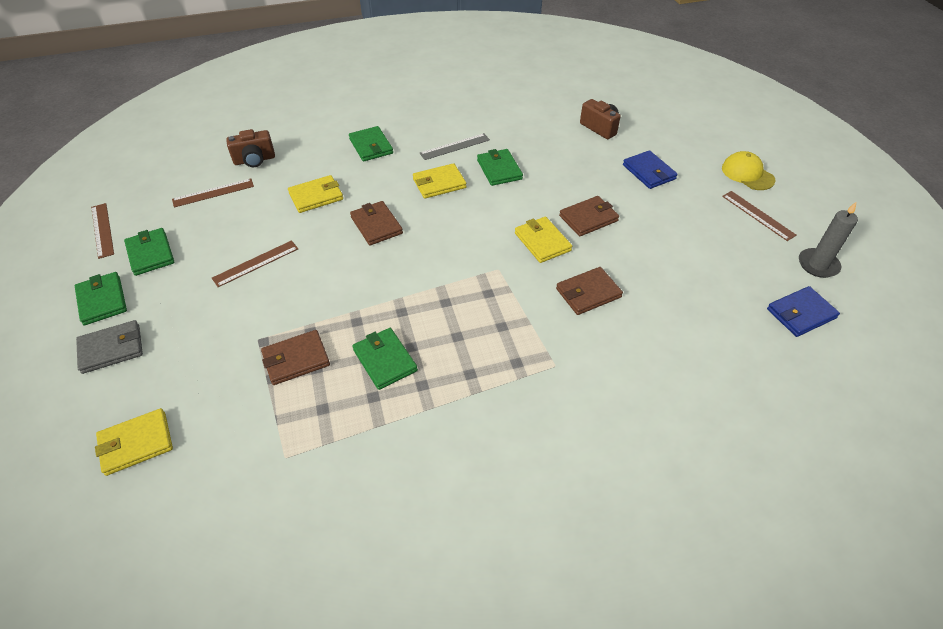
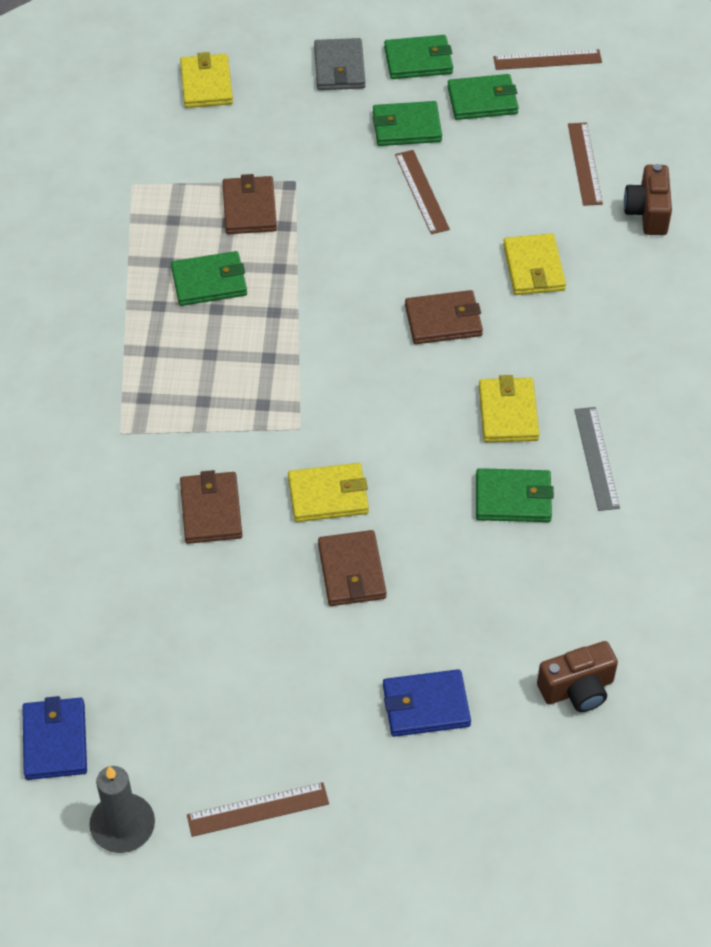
camera: 110 degrees right, 5 degrees up
green wallet [349,126,393,162] -> green wallet moved to [373,101,442,146]
yellow cap [722,151,775,190] -> none

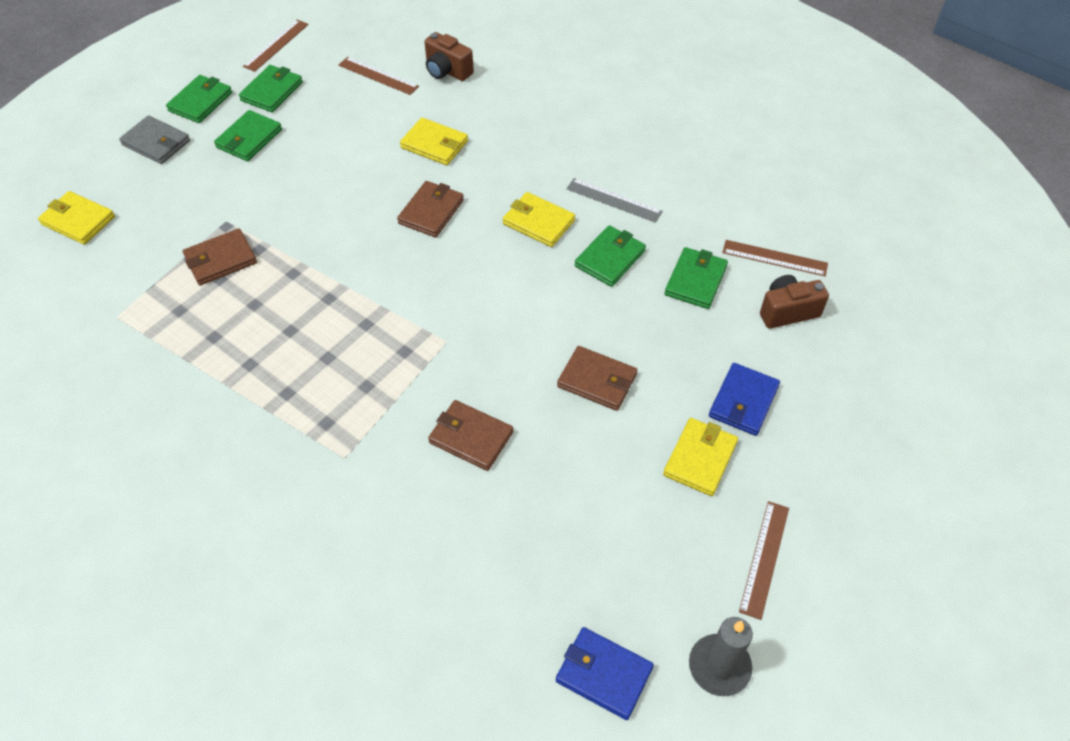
camera: 55 degrees left, 0 degrees up
green wallet [171,251,247,306] -> green wallet moved to [664,247,728,309]
brown wallet [223,174,277,234] -> brown wallet turned 60 degrees counterclockwise [183,229,257,285]
yellow wallet [288,463,369,522] -> yellow wallet moved to [663,418,738,496]
brown ruler [395,150,450,234] -> brown ruler moved to [722,240,828,276]
brown camera [537,641,618,712] -> brown camera turned 120 degrees counterclockwise [760,275,829,329]

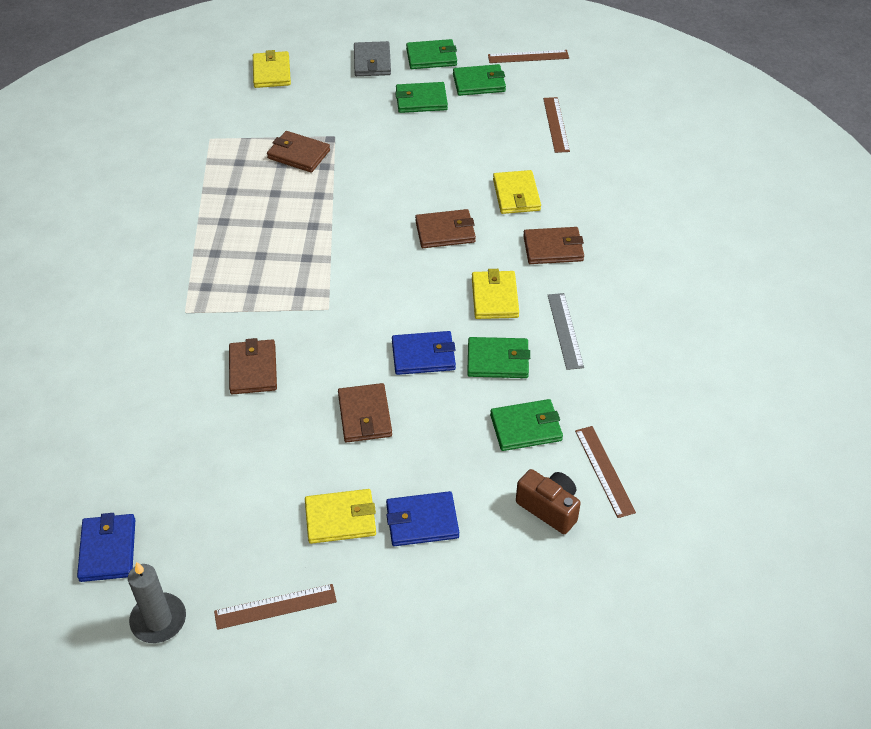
camera: 55 degrees right, 5 degrees down
brown camera [425,32,474,81] -> none
none -> blue wallet [392,331,456,375]
none -> brown wallet [523,227,584,264]

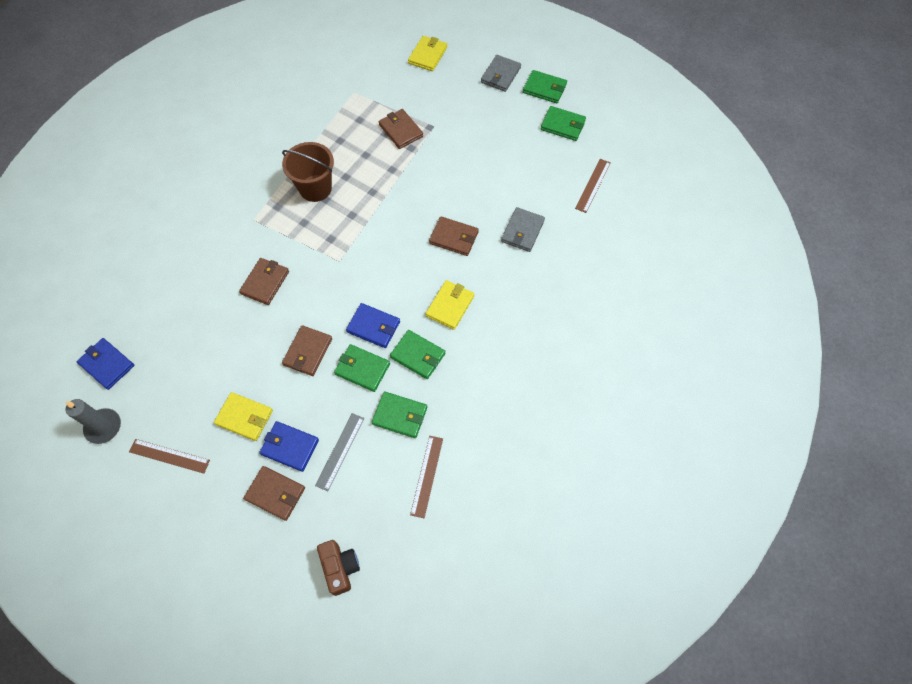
camera: 30 degrees right, 15 degrees up
blue wallet [77,513,135,582] -> blue wallet turned 75 degrees counterclockwise [77,338,134,390]
green wallet [395,82,448,113] -> green wallet moved to [334,344,390,392]
brown ruler [488,50,569,63] -> none
yellow wallet [493,170,541,214] -> grey wallet [501,207,545,252]
brown camera [516,469,581,534] -> brown camera moved to [317,540,360,596]
brown wallet [523,227,584,264] -> brown wallet moved to [243,466,305,521]
grey ruler [548,293,584,370] -> grey ruler moved to [315,413,364,491]
none -> brown bucket [282,142,334,202]

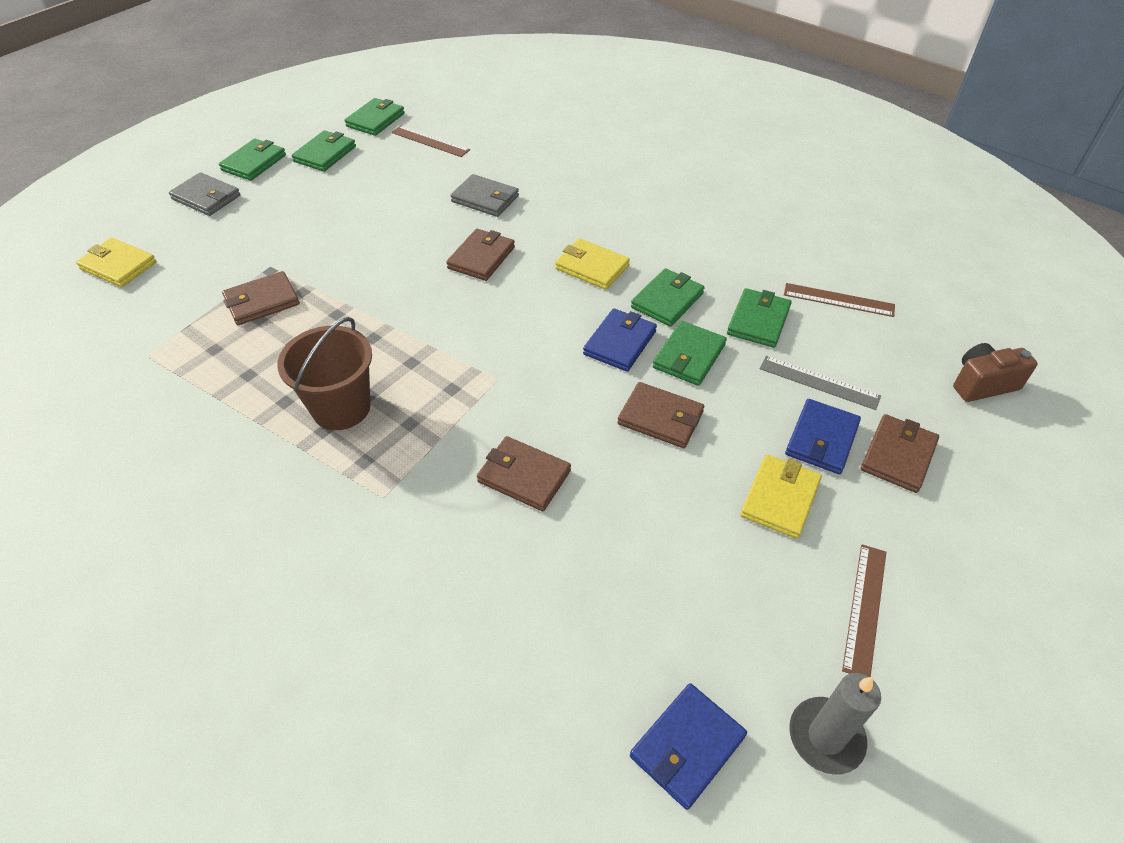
camera: 85 degrees left, 15 degrees down
none -> green wallet [345,98,405,136]

